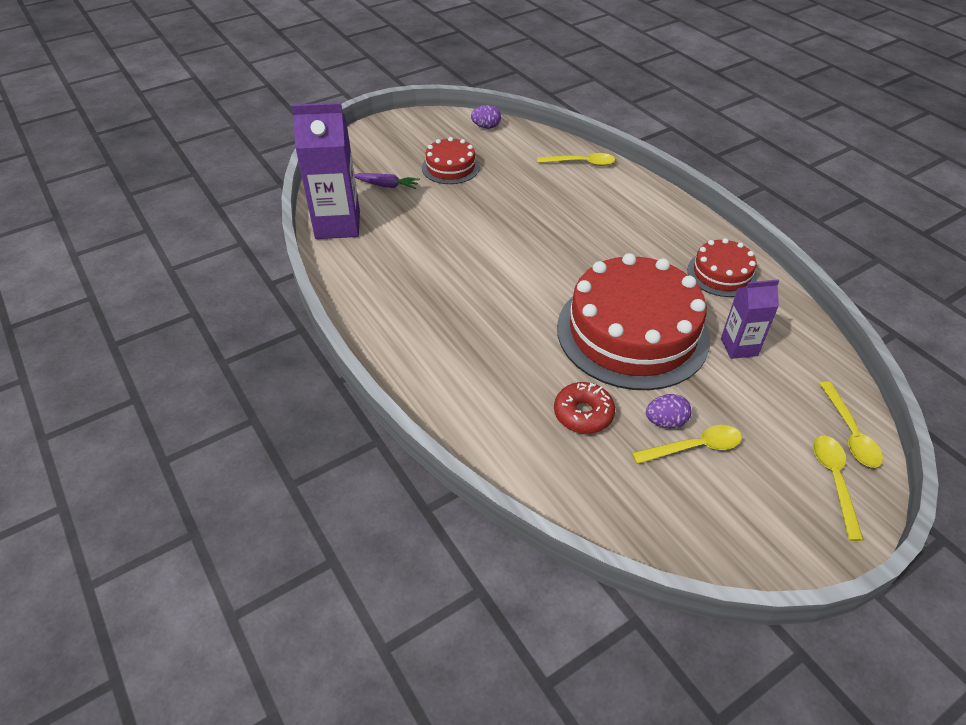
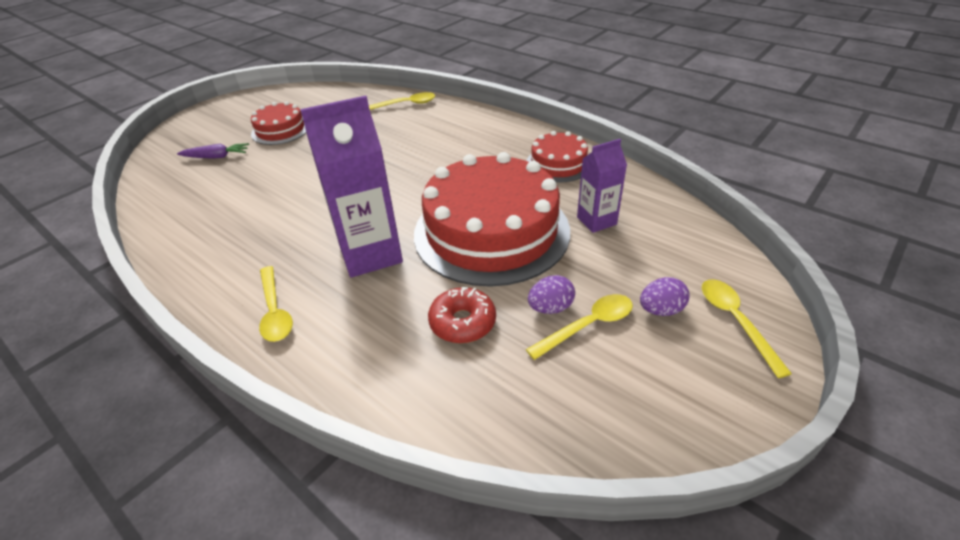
camera: 15 degrees left, 5 degrees down
purple carton [291,103,360,239] -> purple carton moved to [300,96,403,278]
purple egg [471,105,501,129] -> purple egg moved to [640,277,690,316]
yellow spoon [819,381,883,468] -> yellow spoon moved to [259,266,293,342]

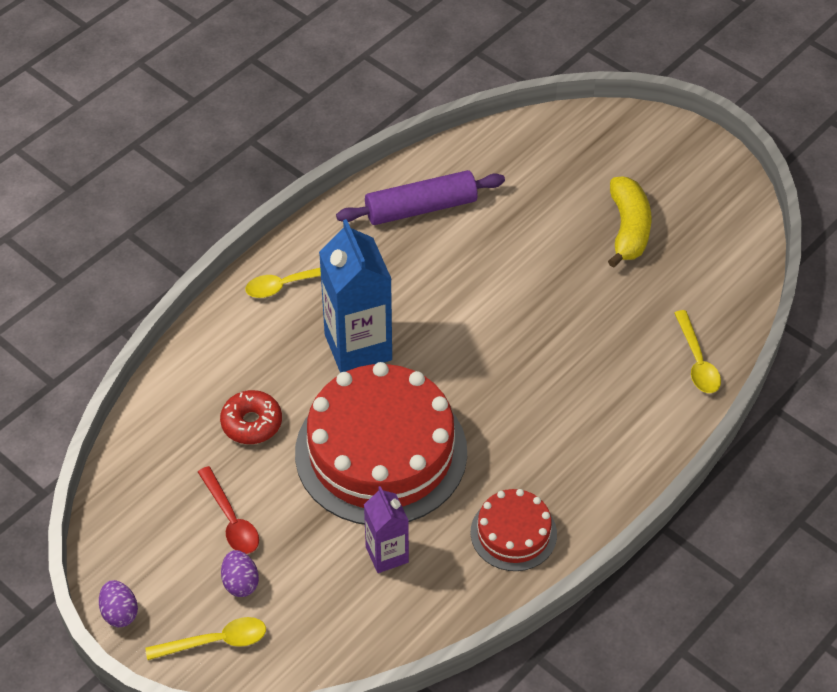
camera: 90 degrees right, 10 degrees up
purple carrot [177,143,249,159] -> none
red cake [251,101,306,145] -> yellow banana [608,176,651,268]
purple carton [300,96,403,278] -> blue carton [319,219,392,373]
yellow spoon [526,294,633,360] -> red spoon [198,466,259,554]
purple egg [528,275,575,314] -> purple egg moved to [99,580,138,627]
none -> purple rolling pin [336,170,505,225]

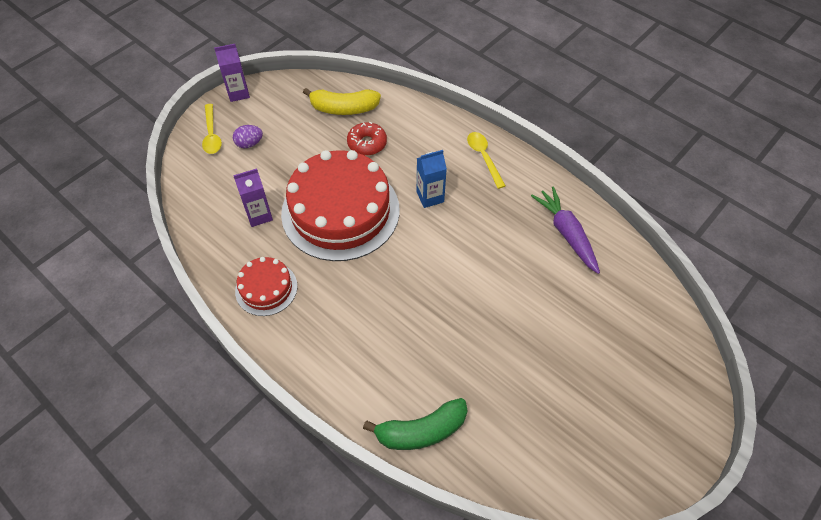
camera: 90 degrees right, 5 degrees up
purple egg [99,580,138,627] -> purple carton [214,44,250,102]
red spoon [198,466,259,554] -> none
blue carton [319,219,392,373] -> blue carton [417,150,447,208], size x0.57
purple rolling pin [336,170,505,225] -> purple carrot [531,186,600,274]
yellow banana [608,176,651,268] -> yellow banana moved to [303,88,381,115]
yellow spoon [674,310,721,393] -> green banana [363,398,467,450]

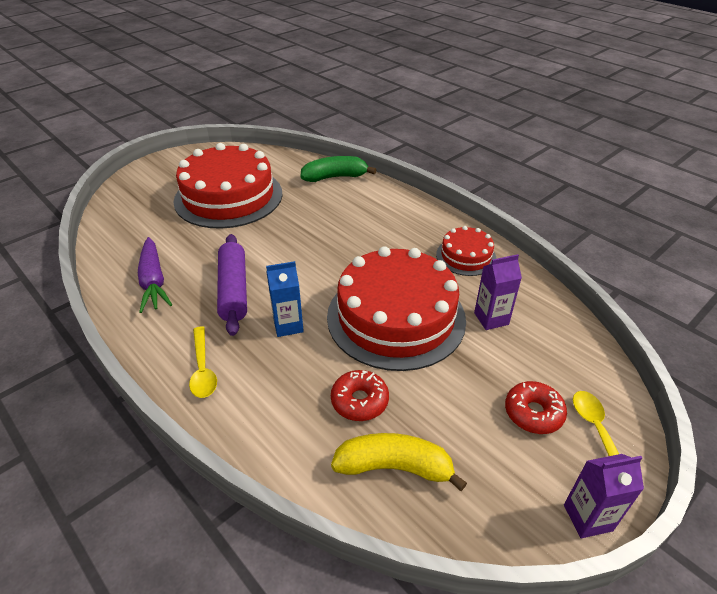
camera: 175 degrees left, 15 degrees down
purple egg [233,125,263,148] -> red donut [505,381,567,434]
none -> red cake [173,143,283,229]
none -> purple rolling pin [217,234,247,336]

